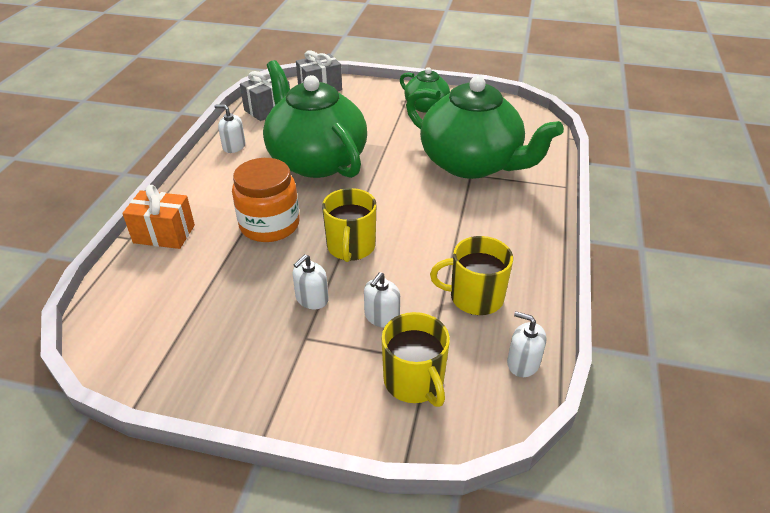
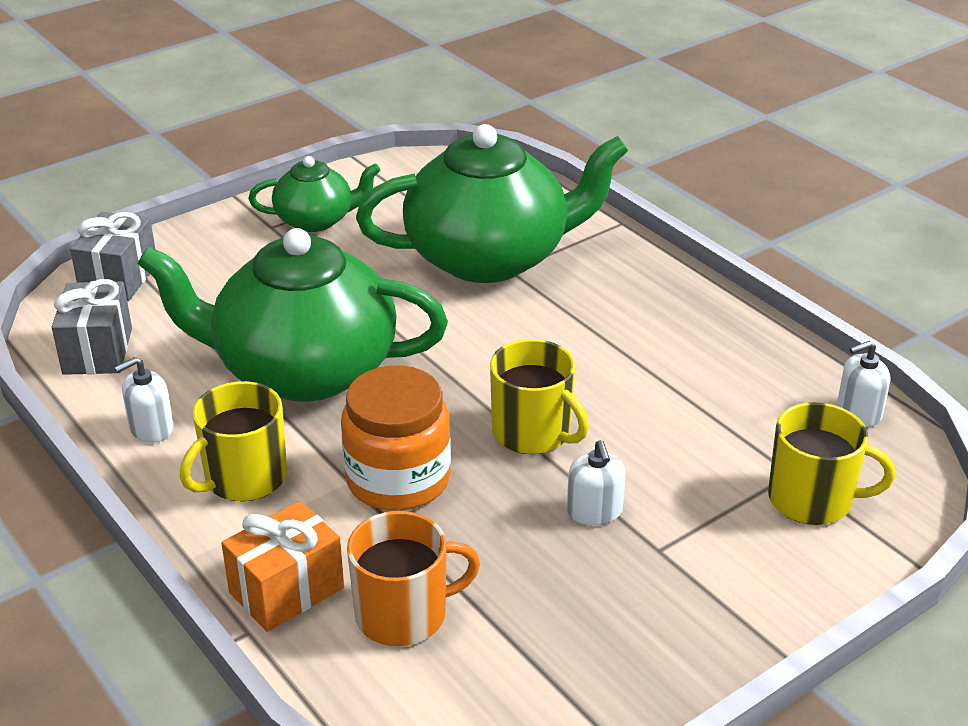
camera: 50 degrees left, 5 degrees down
white soap dispenser [364,272,400,328] -> none
yellow mug [430,236,513,315] -> yellow mug moved to [180,381,287,502]
none -> orange mug [347,511,480,646]

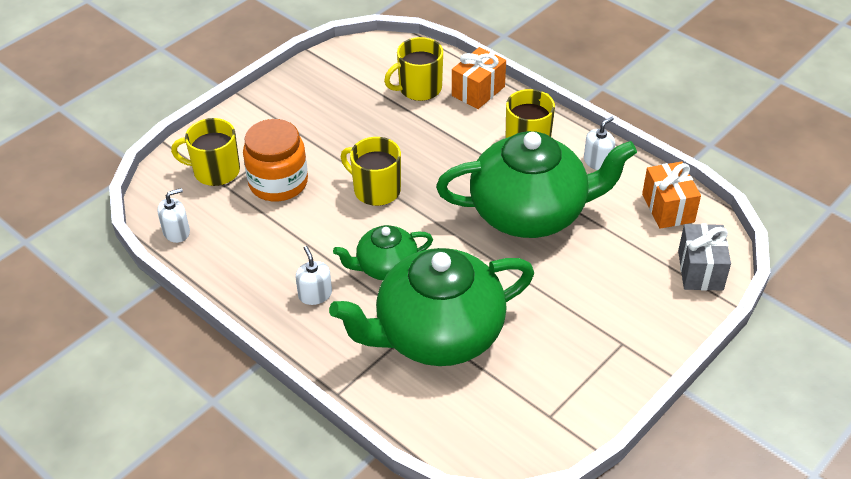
camera: 170 degrees right, 10 degrees up
grey gift [52,279,132,375] -> orange gift [642,161,701,229]
green teapot [248,156,381,232] -> green teapot moved to [333,225,433,280]
orange jar [341,365,451,511] -> orange jar moved to [243,119,308,201]
orange mug [347,511,480,646] -> yellow mug [384,37,443,101]
white soap dispenser [567,440,626,526] -> white soap dispenser moved to [296,246,332,305]

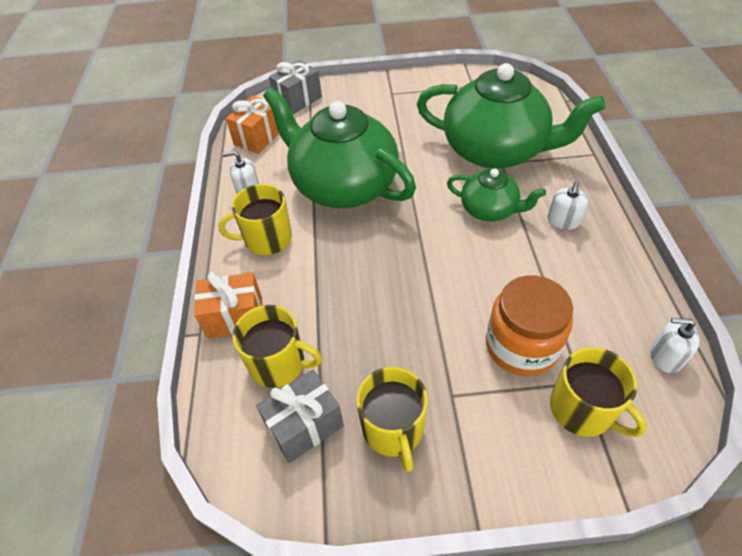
camera: 135 degrees left, 5 degrees up
yellow mug [341,137,401,206] -> yellow mug moved to [356,367,428,472]
none -> grey gift [256,370,344,463]

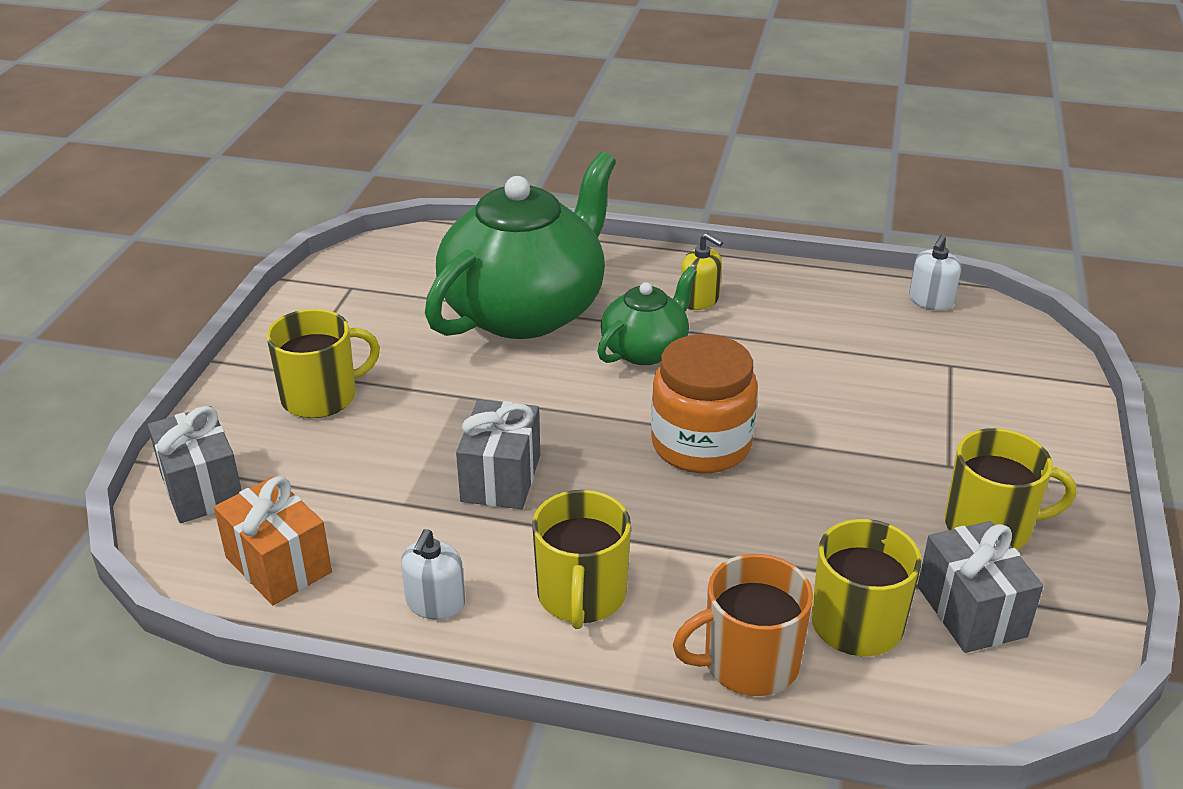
camera: 75 degrees left, 15 degrees down
orange gift [194,272,262,339] -> orange mug [673,554,813,696]
green teapot [263,88,416,208] -> grey gift [456,400,540,509]
orange jar [486,275,573,376] -> orange jar moved to [651,334,758,473]
white soap dispenser [548,181,588,230] -> yellow soap dispenser [681,233,723,310]
yellow mug [550,347,647,437] -> yellow mug moved to [266,309,380,418]

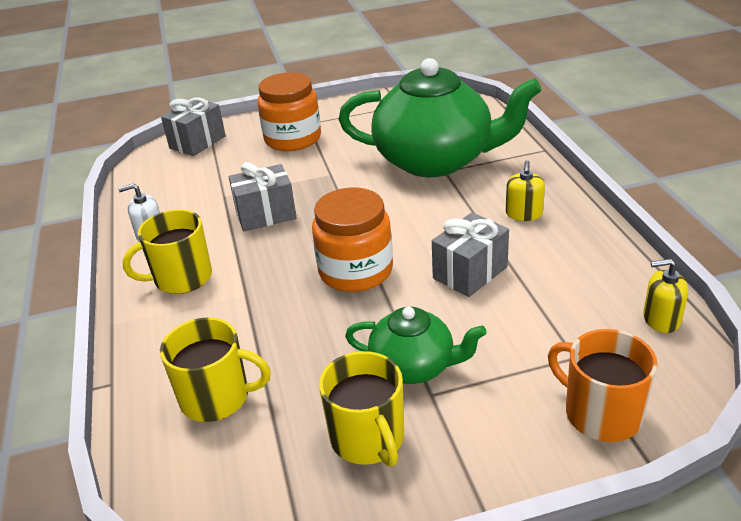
camera: 65 degrees right, 0 degrees up
orange gift [214,476,332,605] -> none
yellow mug [266,309,380,418] -> orange jar [257,72,321,151]
green teapot [597,267,697,365] -> green teapot moved to [345,307,487,384]
orange mug [673,554,813,696] -> orange mug moved to [548,329,657,442]
white soap dispenser [909,235,961,310] -> yellow soap dispenser [643,259,688,333]
grey gift [917,521,1043,653] -> grey gift moved to [432,213,509,297]

